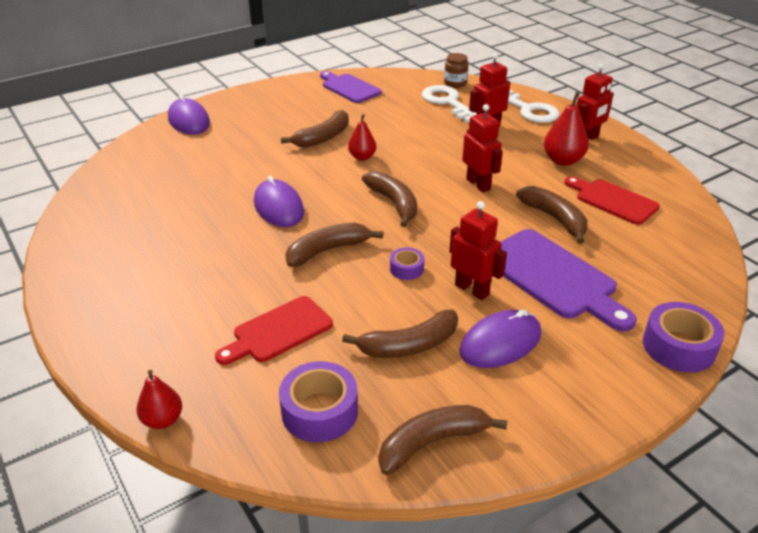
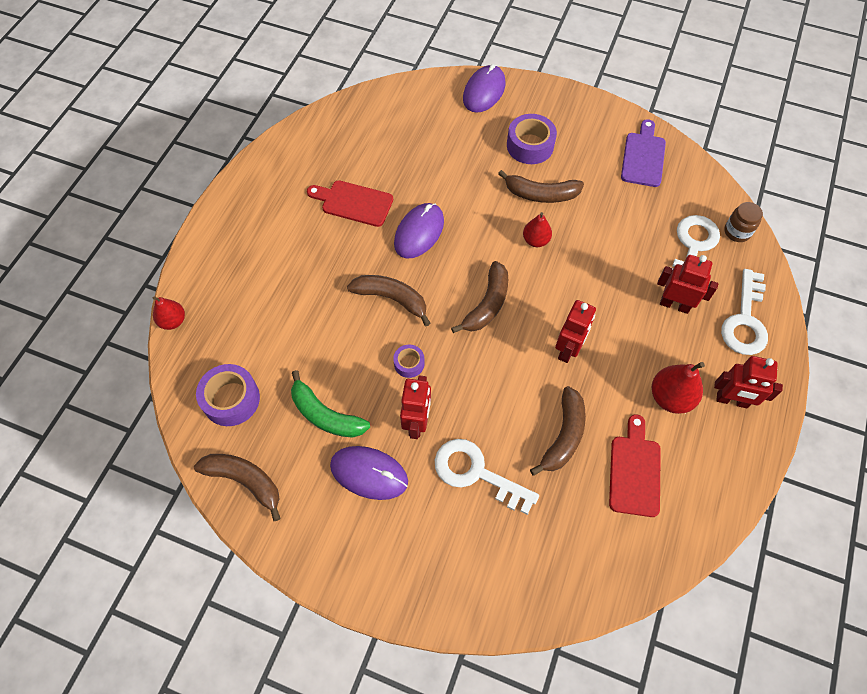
camera: 55 degrees right, 25 degrees up
red cutting board [215,296,333,365] -> red cutting board moved to [307,180,393,227]
brown banana [342,310,458,358] -> green banana [291,370,370,438]
purple cutting board [501,229,637,331] -> white key [435,439,539,515]
purple tape [643,302,724,373] -> purple tape moved to [507,114,557,164]

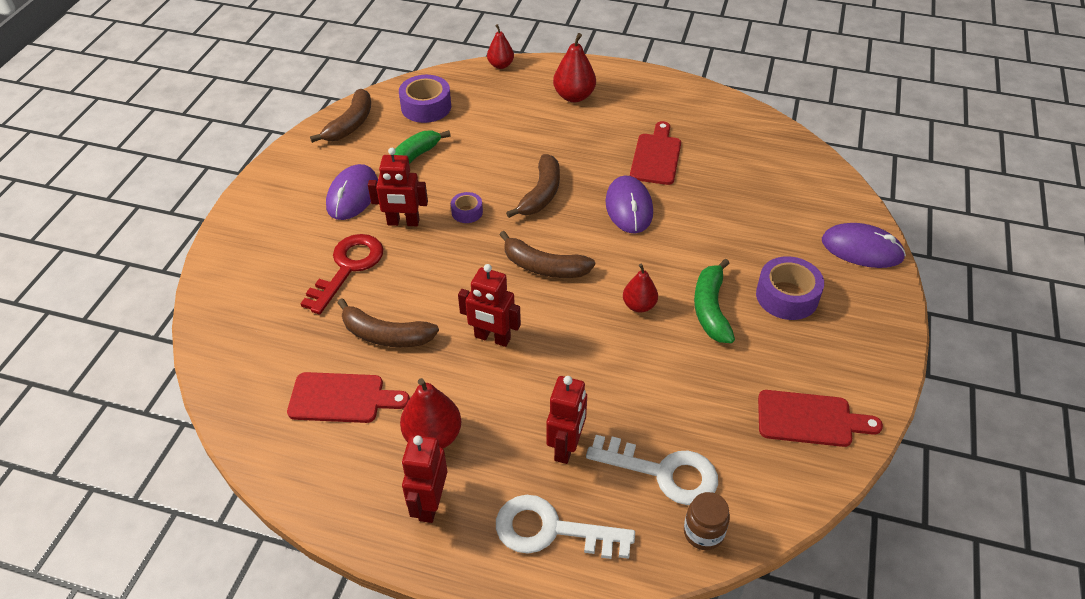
camera: 85 degrees right, 15 degrees down
purple mouse [394,203,444,259] -> purple mouse turned 60 degrees clockwise [605,175,653,233]
white key [435,439,539,515] -> red key [300,234,384,314]
brown banana [498,170,584,203] -> green banana [694,259,735,343]
purple cutting board [621,119,666,187] -> red cutting board [758,390,883,447]
none -> red pear [553,33,596,102]

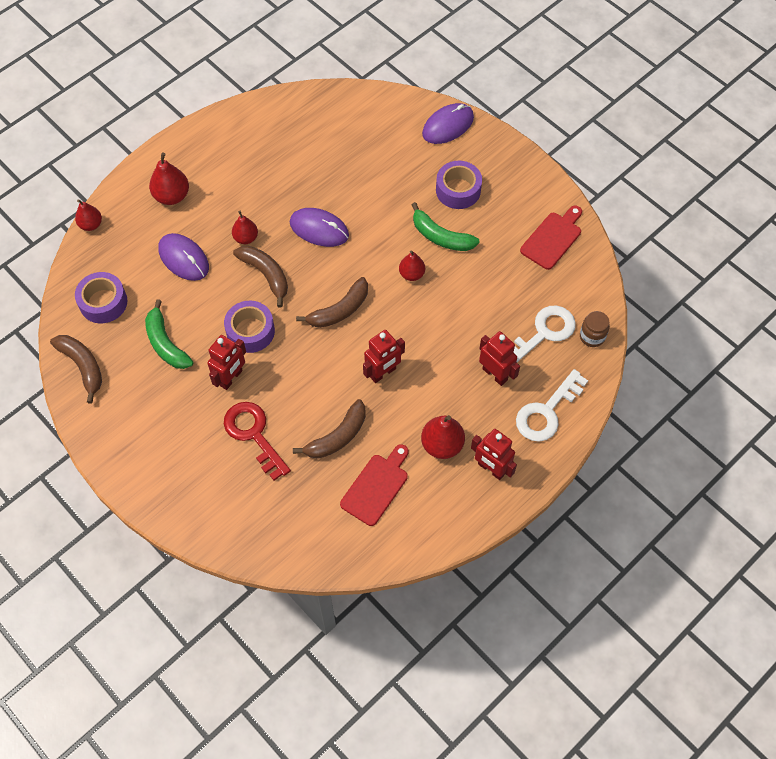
camera: 60 degrees left, 15 degrees up
purple mouse [326,164,378,220] -> purple mouse moved to [158,233,209,281]
purple tape [451,192,483,223] -> purple tape [224,301,275,353], size x1.81
red cutting board [630,121,681,185] -> none
none -> red pear [232,211,258,244]

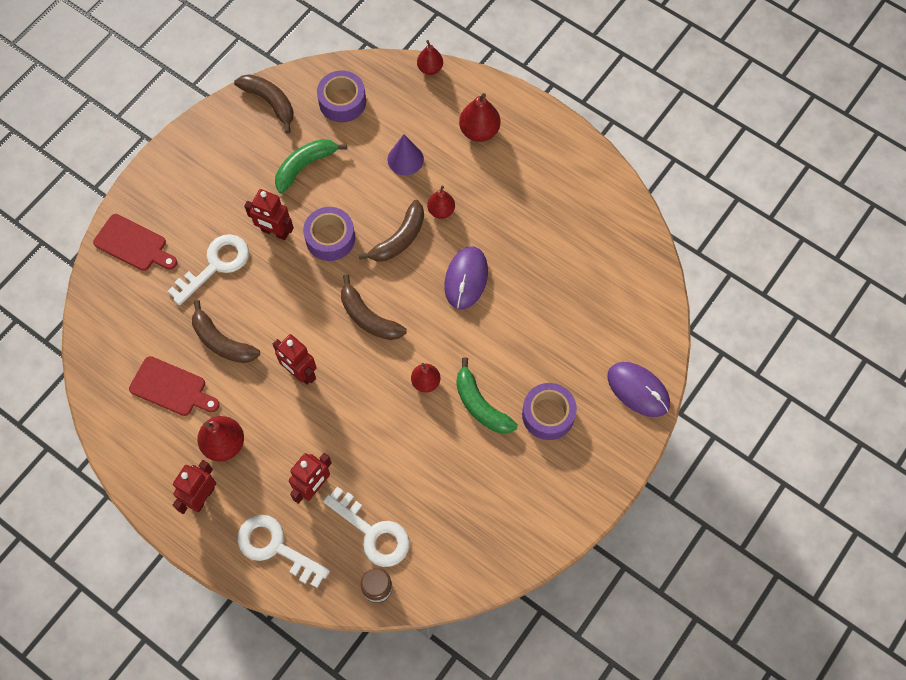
camera: 80 degrees right, 5 degrees up
brown banana [50,335,102,404] -> brown banana turned 90 degrees counterclockwise [234,74,294,134]
purple mouse [158,233,209,281] -> purple cone [388,134,424,176]
red key [224,402,291,481] -> white key [168,234,249,305]
green banana [412,202,480,251] -> green banana turned 60 degrees counterclockwise [456,357,518,433]
red cutting board [520,206,582,270] -> red cutting board moved to [93,214,177,271]

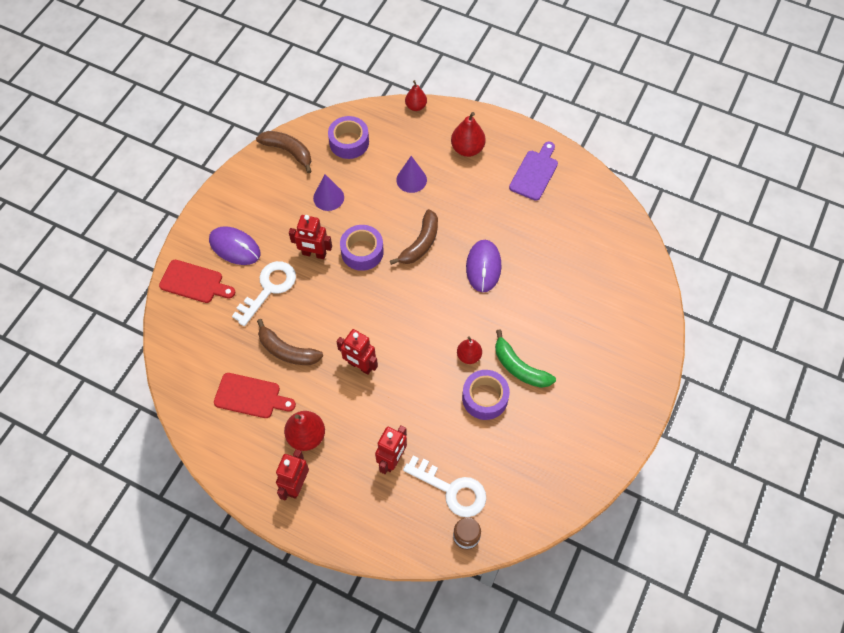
camera: 10 degrees left, 5 degrees down
white key [237,515,330,588] -> none
green banana [275,139,347,193] -> purple cone [313,174,344,211]
brown banana [341,274,406,340] -> none
red pear [427,186,455,219] -> none
purple tape [522,383,577,440] -> purple tape moved to [462,370,510,420]
purple mouse [607,362,670,417] -> purple mouse moved to [209,226,260,265]
none -> purple cutting board [509,142,558,201]

